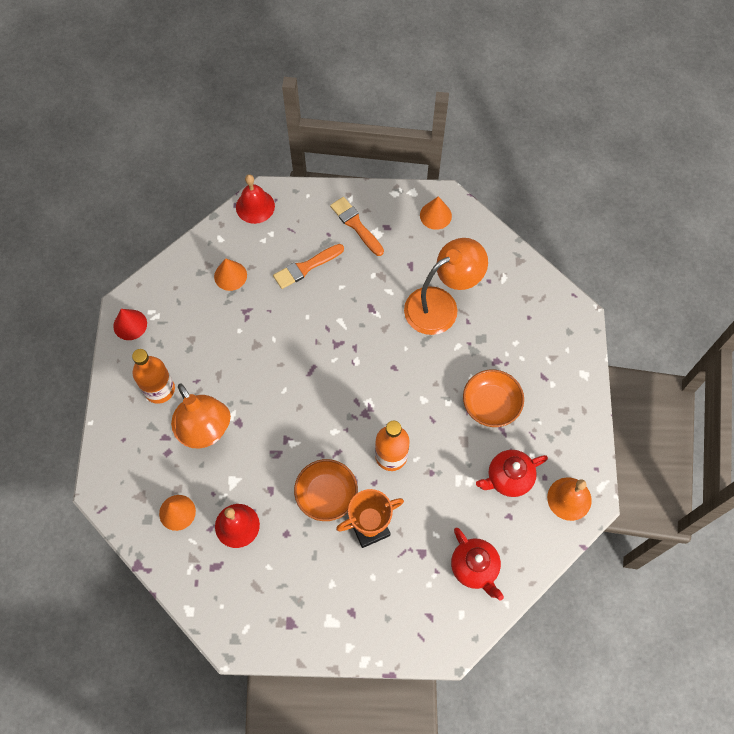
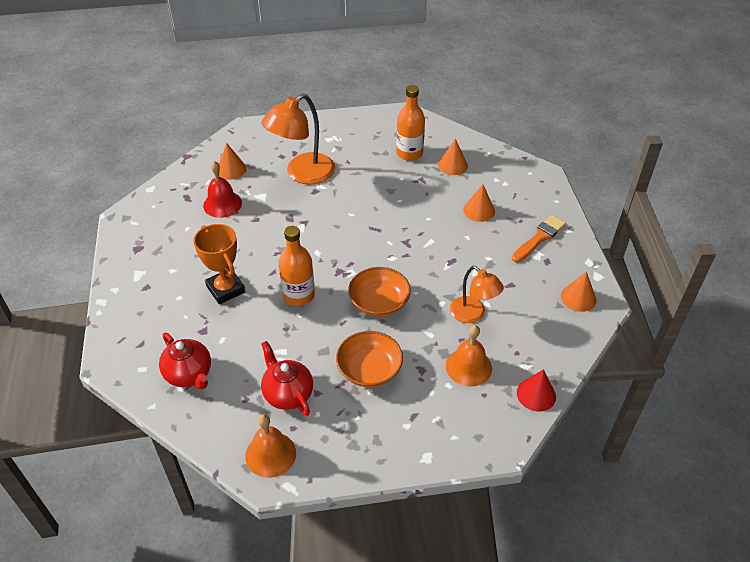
camera: 80 degrees right, 20 degrees down
red cone [113,309,147,340] -> red cone moved to [517,369,556,411]
orange bottle [132,349,175,404] -> orange bottle moved to [396,85,425,161]
red bell [236,174,275,224] -> none
orange brush [273,244,344,289] -> orange cone [463,184,495,222]
orange bowl [294,459,358,521] -> orange bowl moved to [348,267,411,317]
orange lamp [404,238,488,335] -> orange lamp [450,266,504,323], size x0.62
red teapot [451,528,504,600] -> red teapot turned 90 degrees counterclockwise [159,333,211,389]
none -> orange bell [446,325,492,387]

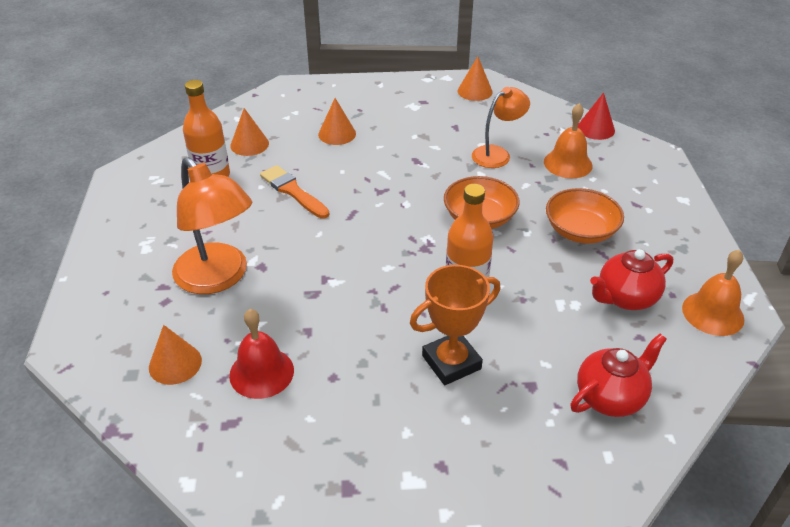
camera: 85 degrees left, 5 degrees down
orange brush [512,215,566,263] -> orange brush moved to [260,165,329,219]

